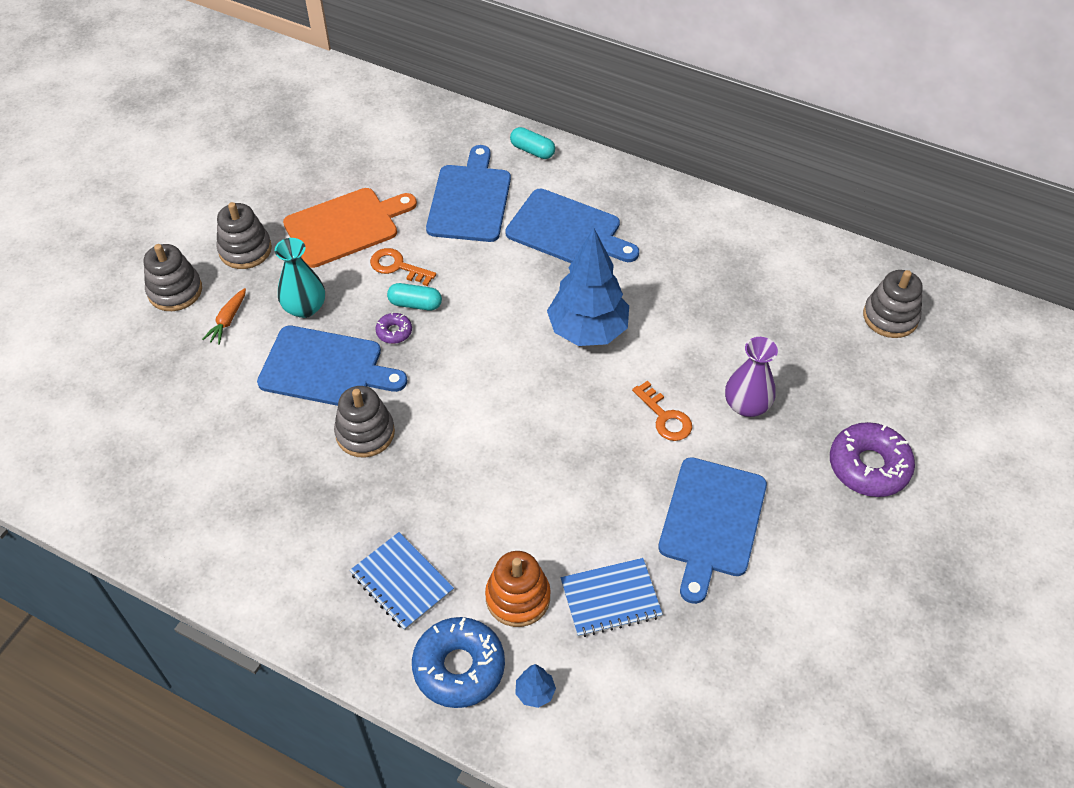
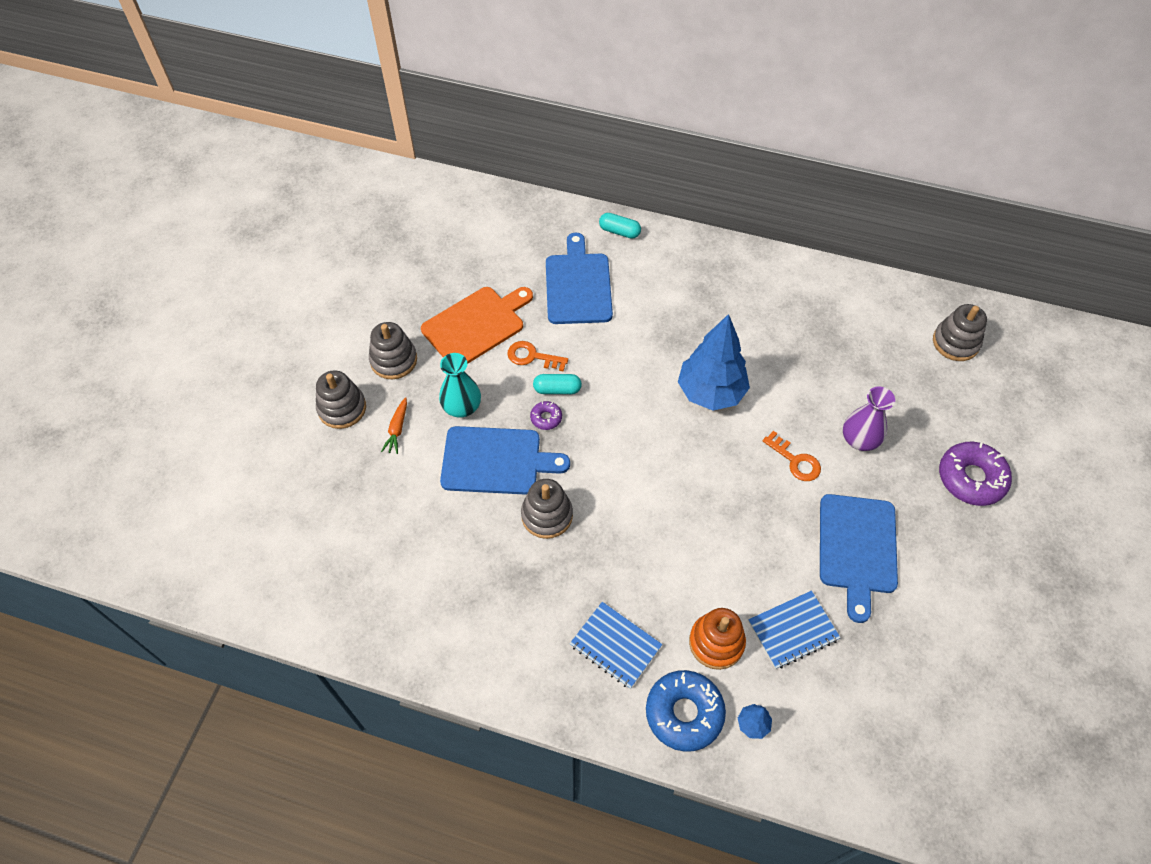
camera: 10 degrees left, 5 degrees up
blue cutting board [505,189,639,263] -> none

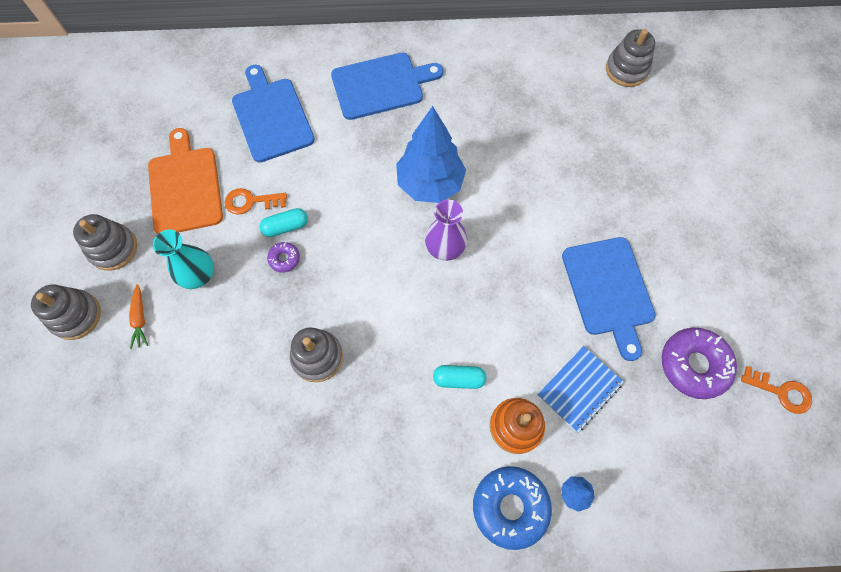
camera: 20 degrees left, 10 degrees up
orange cutting board [421,287,533,364] -> orange cutting board turned 45 degrees counterclockwise [148,128,223,234]
blue cutting board [440,426,570,495] -> blue cutting board moved to [331,53,443,120]
blue notebook [570,602,662,689] -> none
turquoise capsule [599,213,641,239] -> turquoise capsule moved to [433,365,487,389]
orange key [763,431,821,481] -> orange key moved to [741,366,812,414]
purple vase [843,386,895,451] -> purple vase moved to [425,200,467,261]
purple donut [939,442,1012,506] -> purple donut moved to [661,328,737,399]

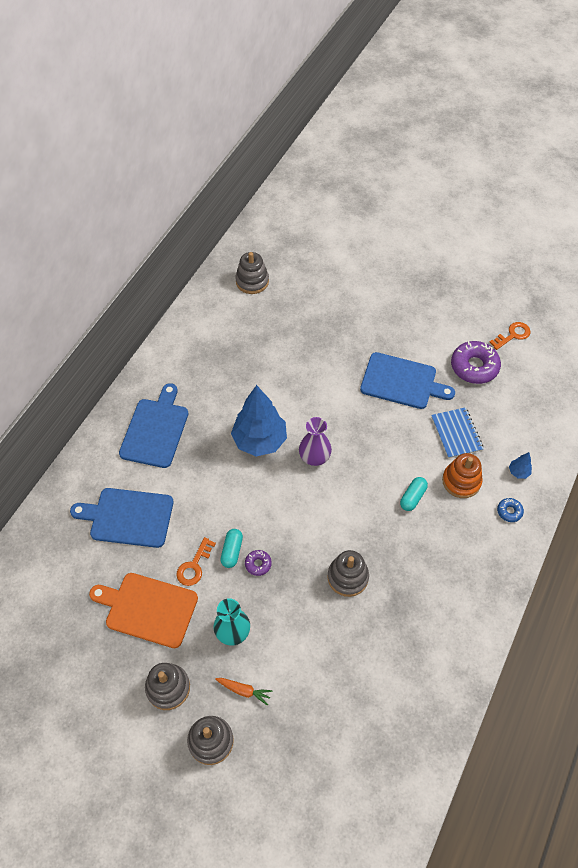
camera: 60 degrees left, 10 degrees down
blue donut [473,466,552,550] -> blue donut [497,498,524,522], size x0.48

